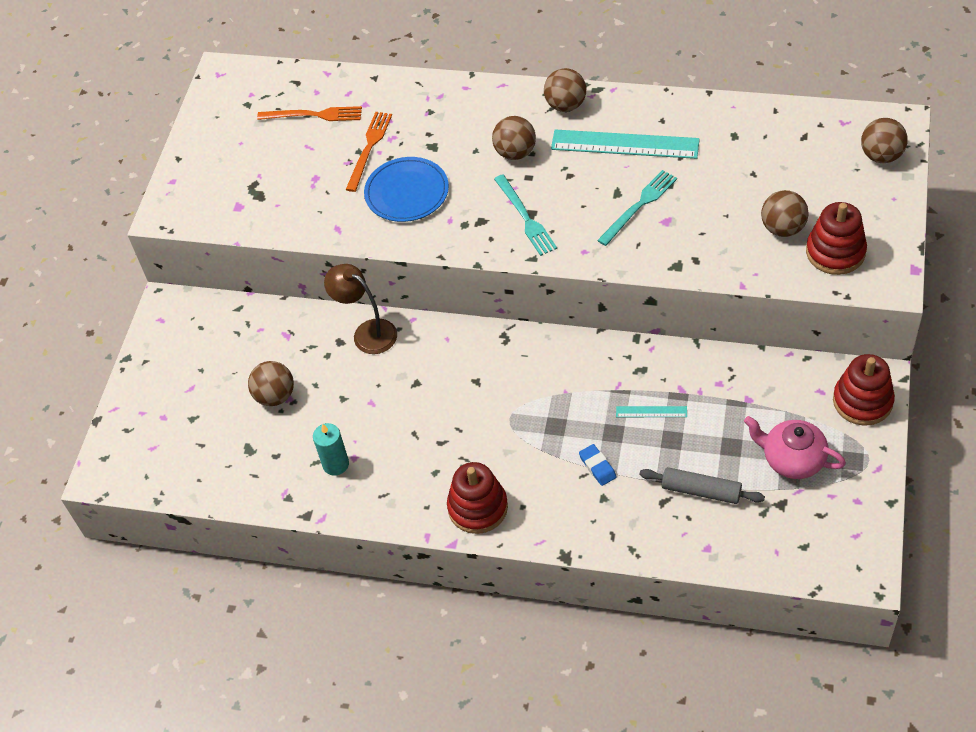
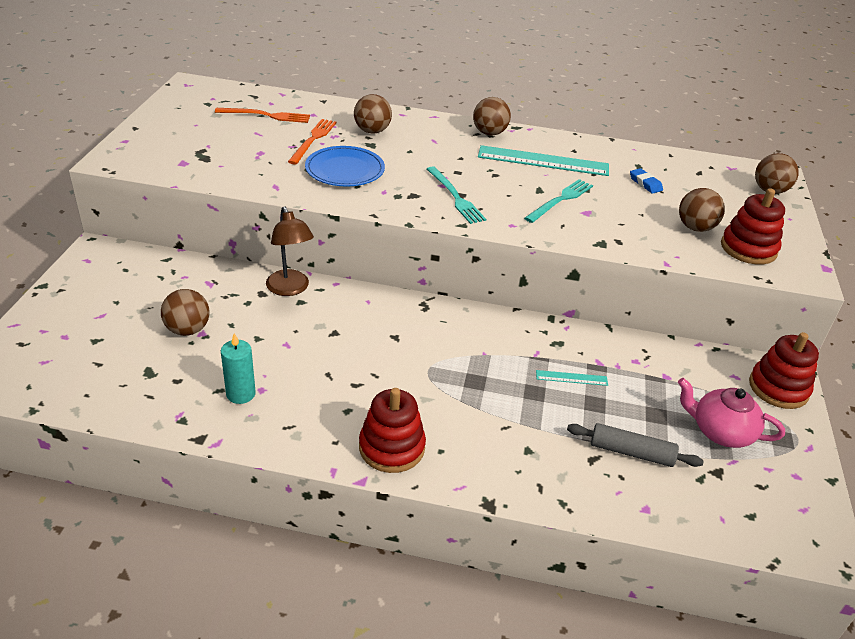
camera: 10 degrees left, 15 degrees down
brown lamp [324,264,397,354] -> brown lamp turned 150 degrees counterclockwise [266,206,314,296]
brown ball [492,116,536,160] -> brown ball moved to [354,94,392,134]
blue eraser [579,444,617,486] -> blue eraser moved to [630,168,663,194]

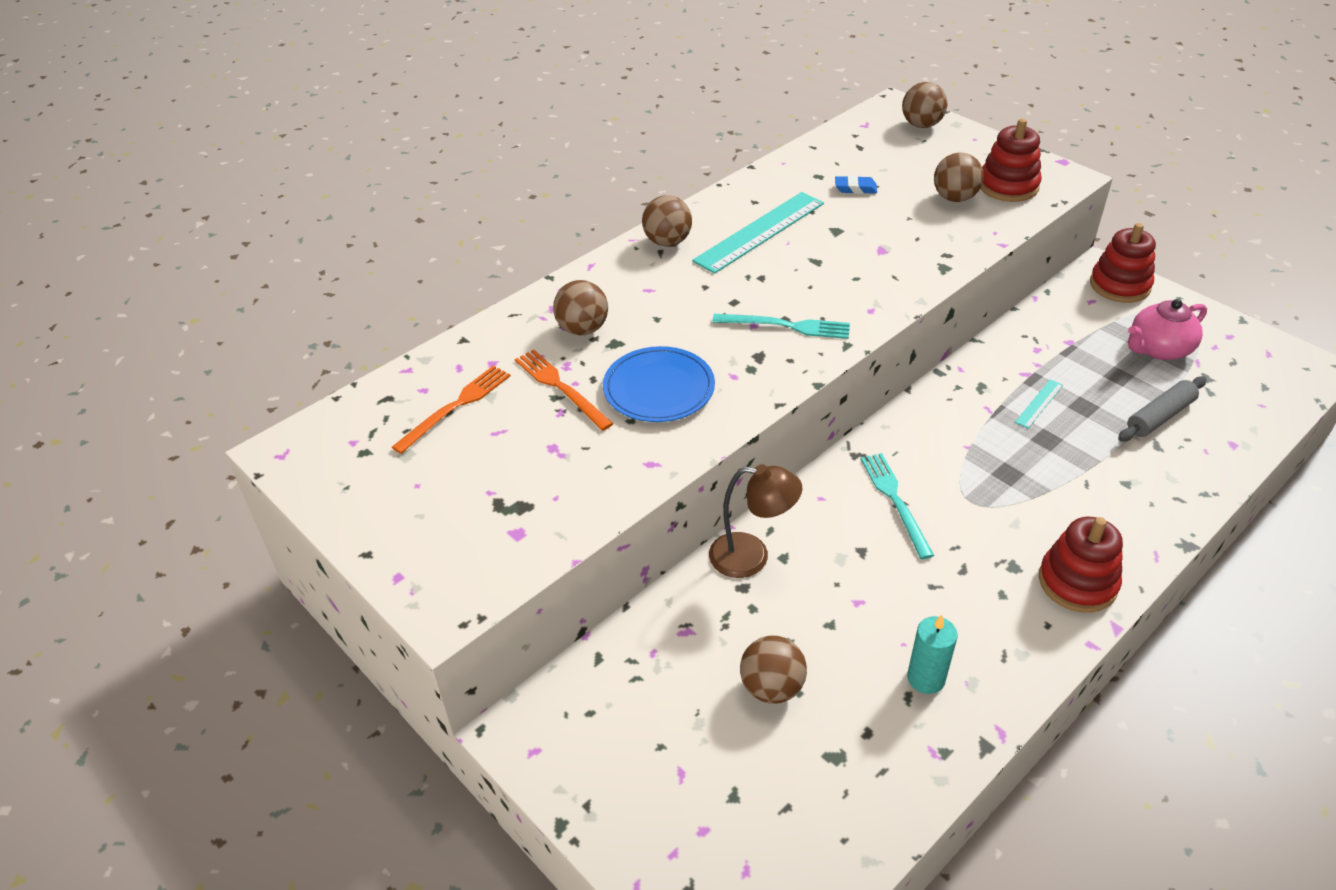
camera: 50 degrees left, 5 degrees up
turquoise fork [524,179,593,223] -> turquoise fork moved to [861,453,934,559]

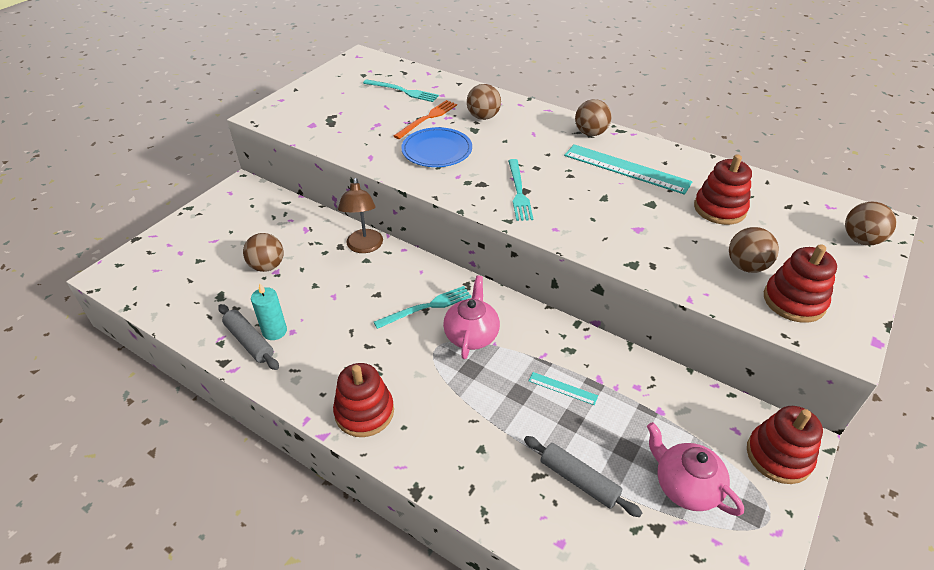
camera: 75 degrees right, 0 degrees up
orange fork [392,365,510,454] -> turquoise fork [363,79,439,102]
blue eraser [835,176,877,194] -> red stacking toy [694,154,752,225]
none -> grey rolling pin [218,304,279,370]
none -> pink teapot [443,275,500,359]

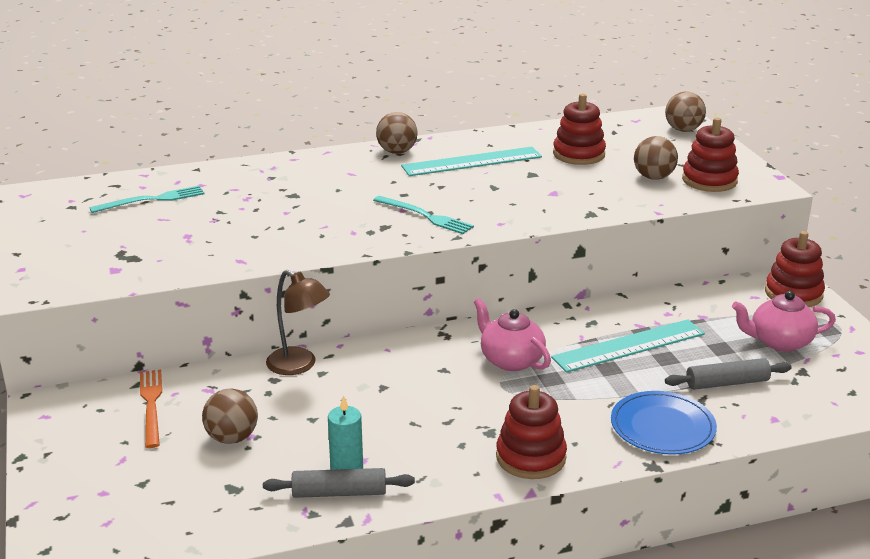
camera: 50 degrees left, 15 degrees down
turquoise fork [374,286,472,329] -> none
orange fork [394,100,457,139] -> orange fork moved to [140,370,162,448]
blue plate [401,127,472,167] -> blue plate moved to [611,391,717,455]
brown ball [467,84,501,120] -> none
turquoise ruler [529,372,598,405] -> turquoise ruler [551,319,705,373], size x2.21

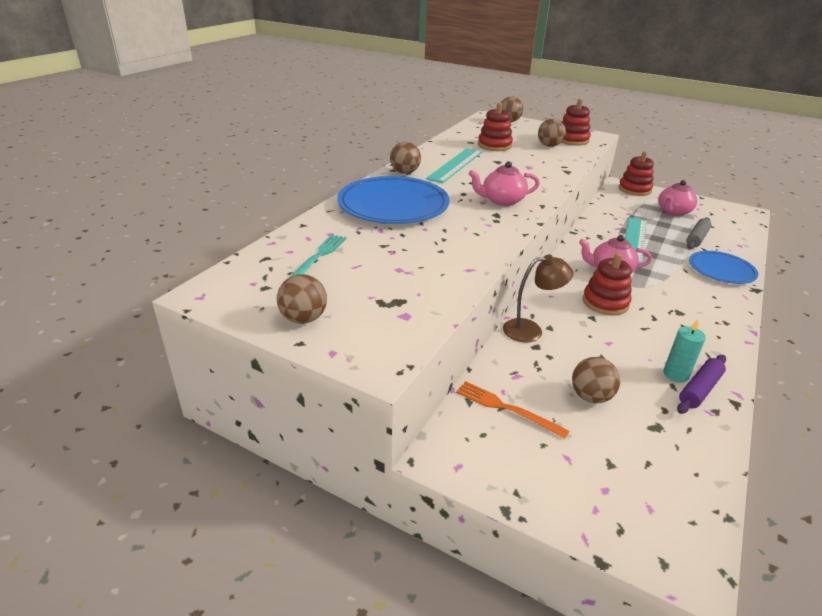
camera: 45 degrees left, 5 degrees up
grey rolling pin [263,468,415,498] -> purple rolling pin [677,355,726,414]
turquoise fork [373,196,474,234] -> pink teapot [469,161,540,206]
red stacking toy [496,385,567,479] -> red stacking toy moved to [583,253,632,315]
none -> brown ball [277,274,327,324]
none -> blue plate [337,176,450,224]

